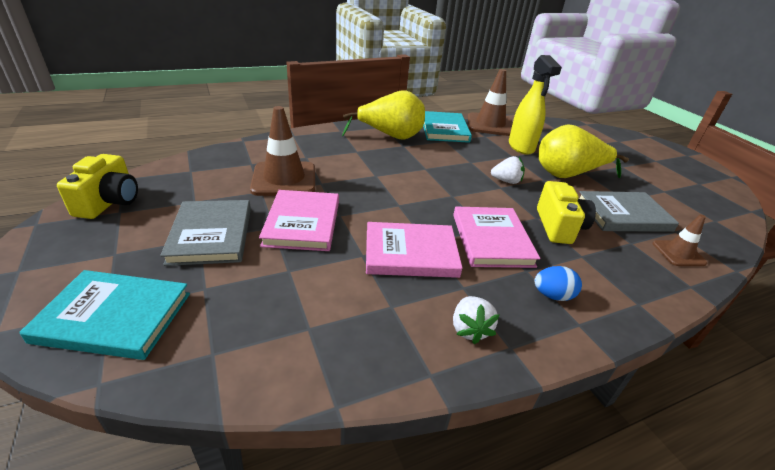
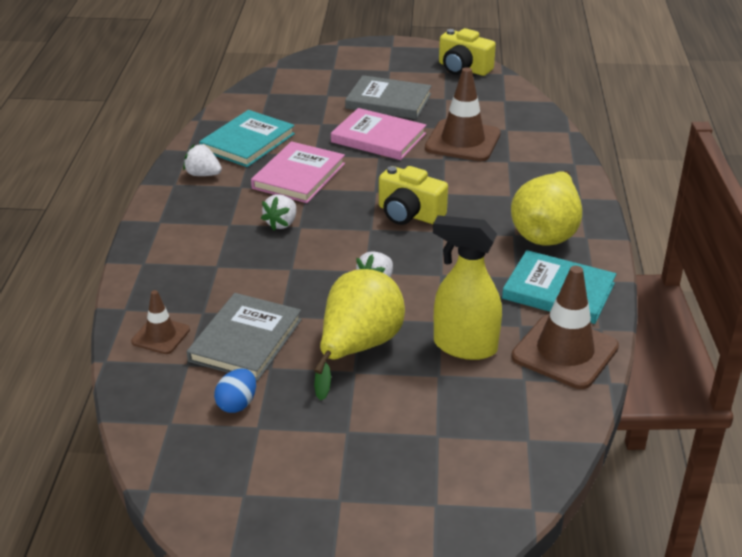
camera: 120 degrees right, 0 degrees up
turquoise book [19,270,190,360] -> turquoise book moved to [199,110,295,167]
pink book [453,207,540,268] -> white strawberry [261,194,296,230]
blue egg [534,266,582,301] -> blue egg moved to [214,369,256,413]
yellow camera [537,181,596,244] -> yellow camera moved to [379,166,448,225]

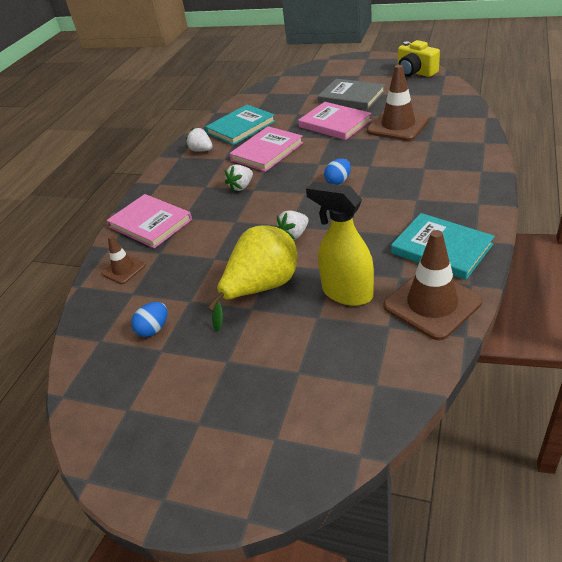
camera: 20 degrees right, 5 degrees up
grey book [187,293,302,381] -> none
yellow camera [379,166,448,225] -> blue egg [324,158,351,185]
yellow pear [511,171,582,246] -> none
none -> pink book [107,194,192,249]

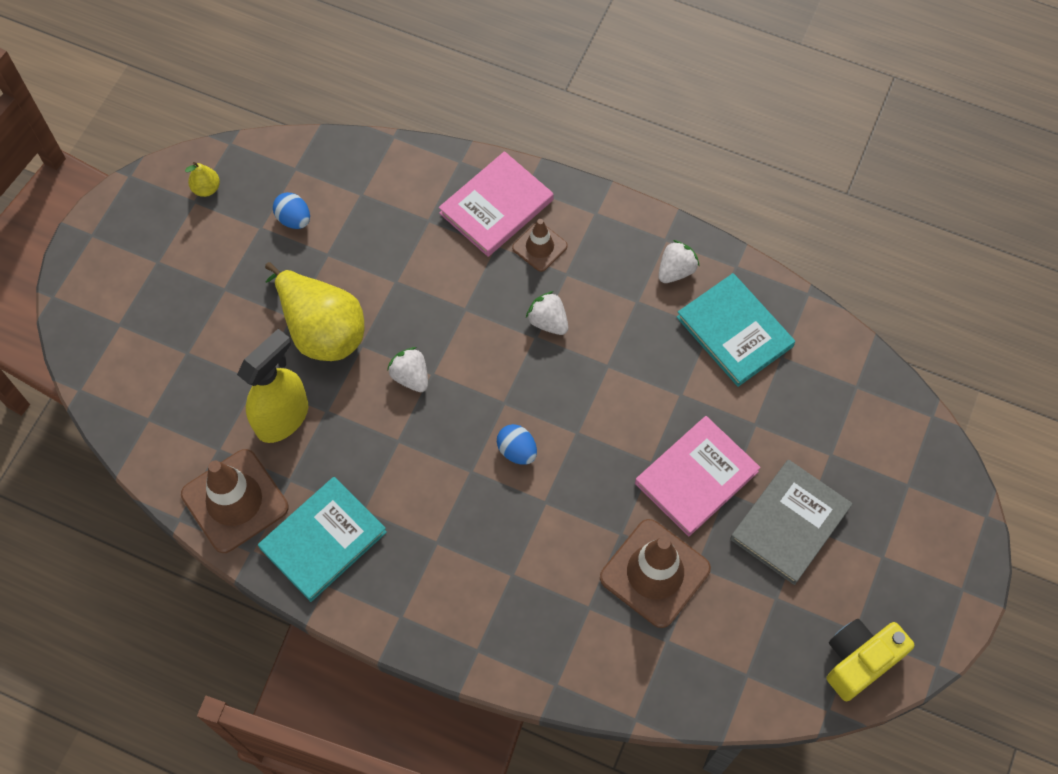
camera: 90 degrees right, 25 degrees up
brown traffic cone [101,236,146,284] -> brown traffic cone moved to [512,219,568,272]
pink book [229,126,303,172] -> none
none -> yellow pear [185,162,220,197]

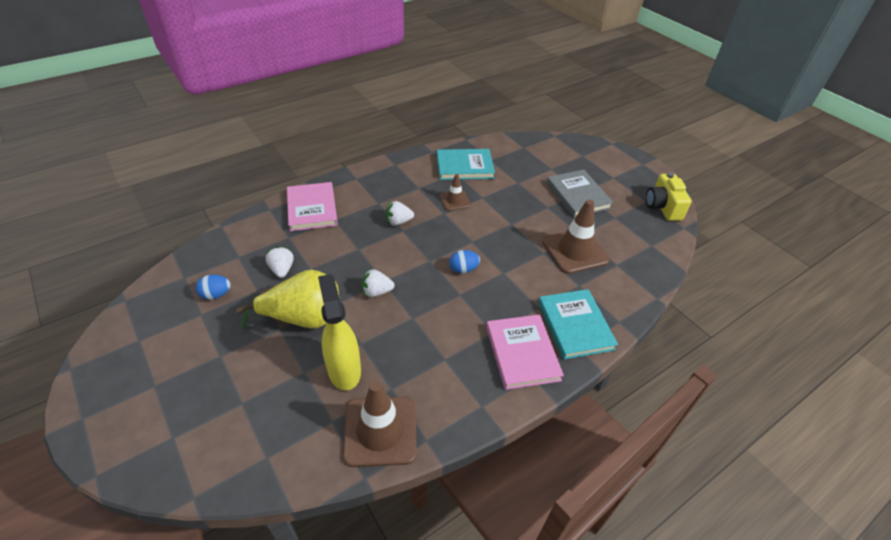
camera: 60 degrees left, 20 degrees down
yellow pear [185,162,220,197] -> none
turquoise book [258,477,387,602] -> turquoise book moved to [538,289,618,359]
brown traffic cone [512,219,568,272] -> brown traffic cone moved to [440,174,471,211]
pink book [635,416,761,537] -> pink book moved to [486,314,564,390]
white strawberry [658,240,699,283] -> white strawberry moved to [266,246,294,278]

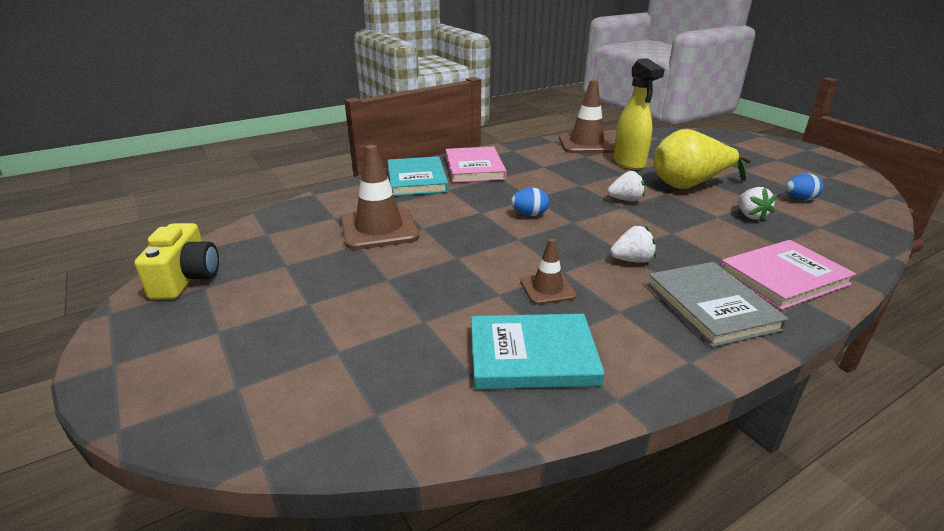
camera: 175 degrees left, 15 degrees down
pink book [287,182,338,231] -> pink book turned 75 degrees clockwise [720,240,856,310]
grey book [546,170,614,217] -> grey book moved to [647,262,789,347]

